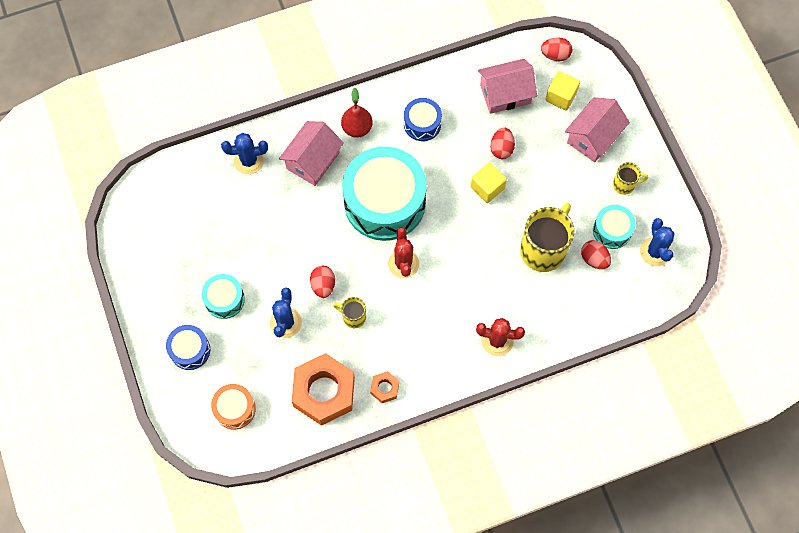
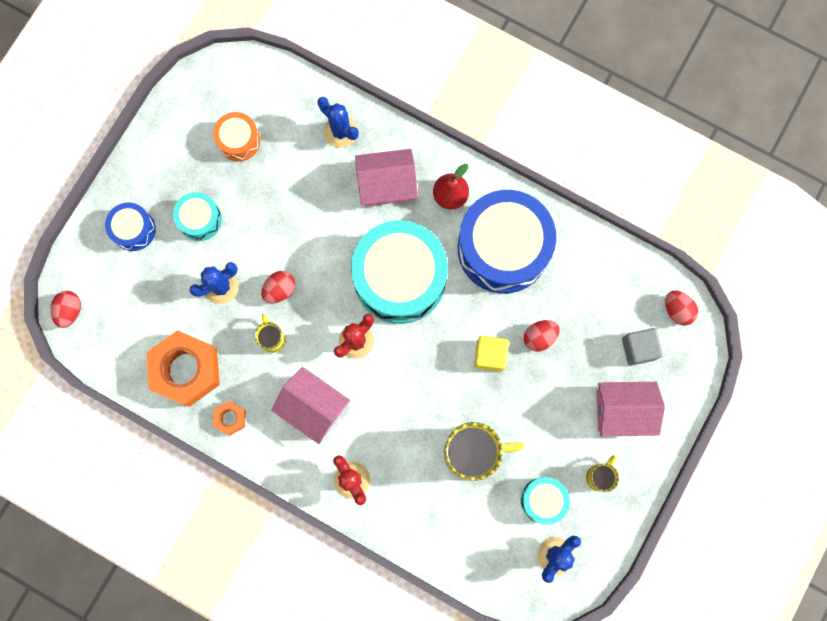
camera: 50 degrees right, 10 degrees up
orange drum [211,384,256,430] -> orange drum moved to [213,112,260,161]
blue drum [404,98,442,141] -> blue drum [458,190,556,294], size x2.11
pink house [478,59,537,114] -> pink house moved to [271,367,350,444]
yellow cube [545,71,580,111] -> grey cube [622,328,663,366]
red egg [581,240,611,269] -> red egg moved to [50,291,81,328]
yellow mug [613,162,648,195] -> yellow mug turned 105 degrees counterclockwise [586,455,619,492]

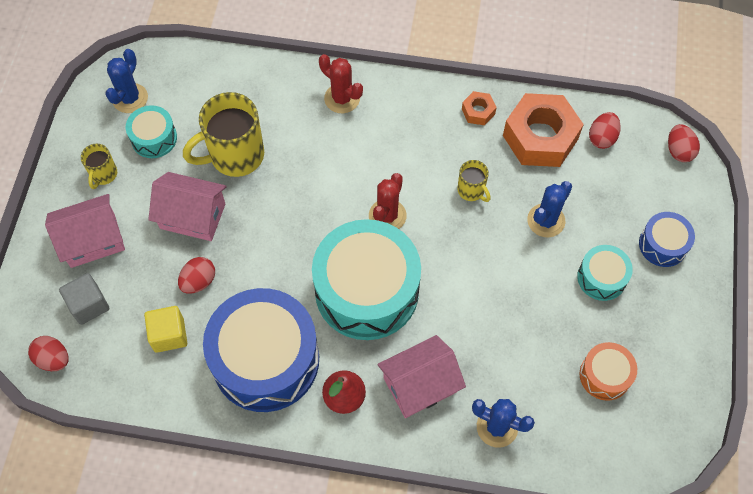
camera: 160 degrees right, 15 degrees down
red egg [261,271,295,303] -> red egg moved to [589,112,621,149]
pink house [271,367,350,444] -> pink house moved to [148,172,227,241]
yellow cube [474,336,509,372] -> yellow cube moved to [144,306,187,353]

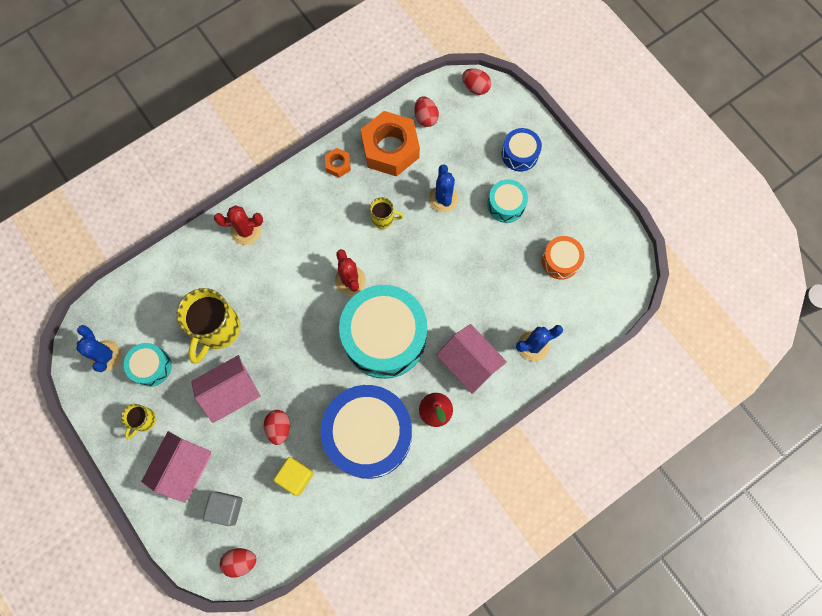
camera: 45 degrees left, 10 degrees up
yellow mug [81,144,117,189] -> yellow mug turned 60 degrees clockwise [121,404,156,439]
pink house [377,335,466,418] -> pink house turned 60 degrees counterclockwise [436,324,507,394]

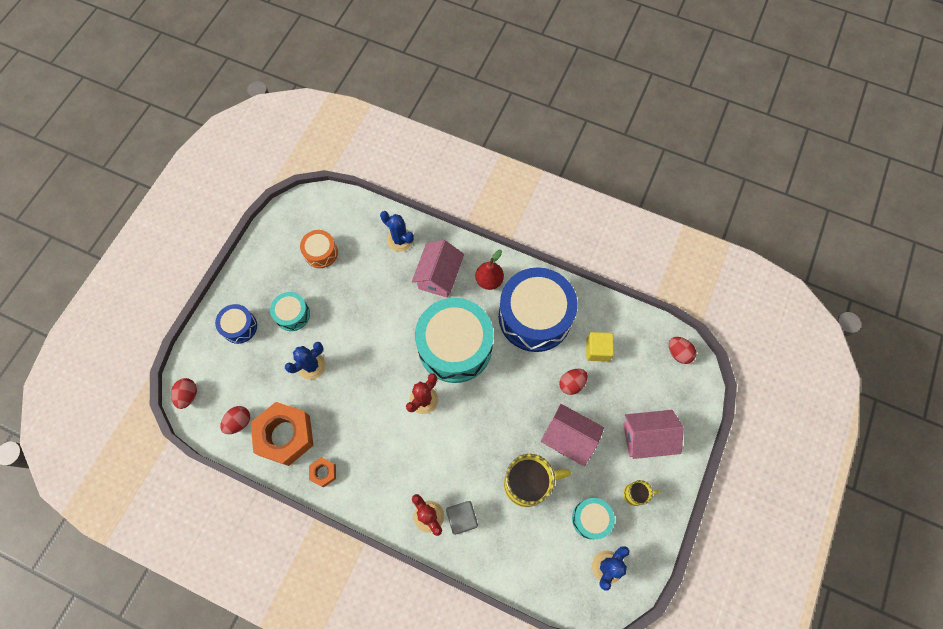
camera: 120 degrees left, 5 degrees down
grey cube [203,491,243,526] -> grey cube moved to [446,501,478,535]
yellow mug [370,197,404,229] -> none

